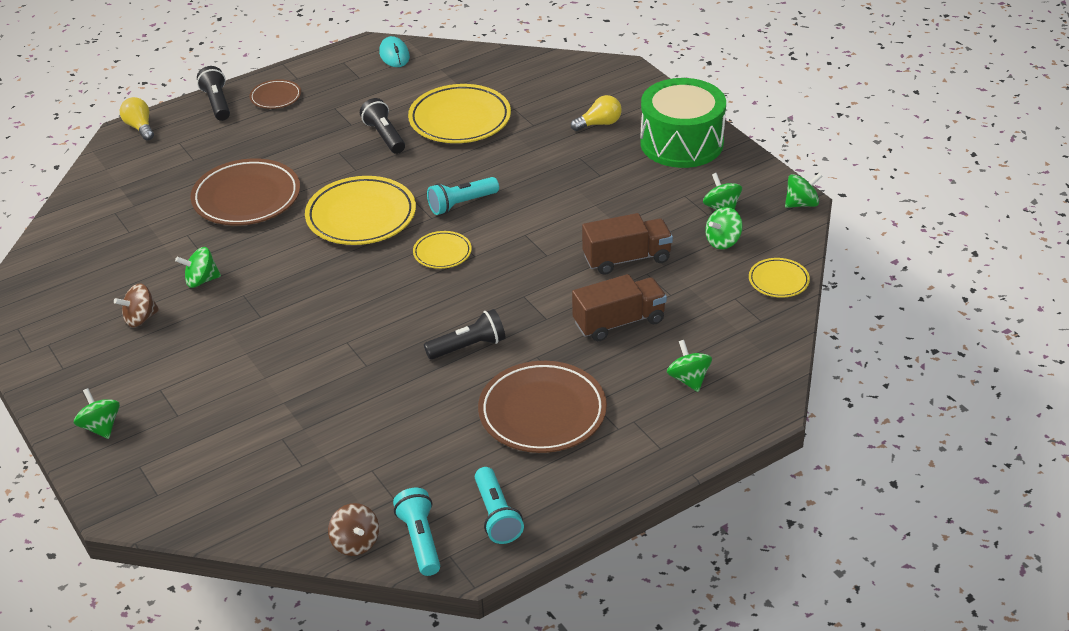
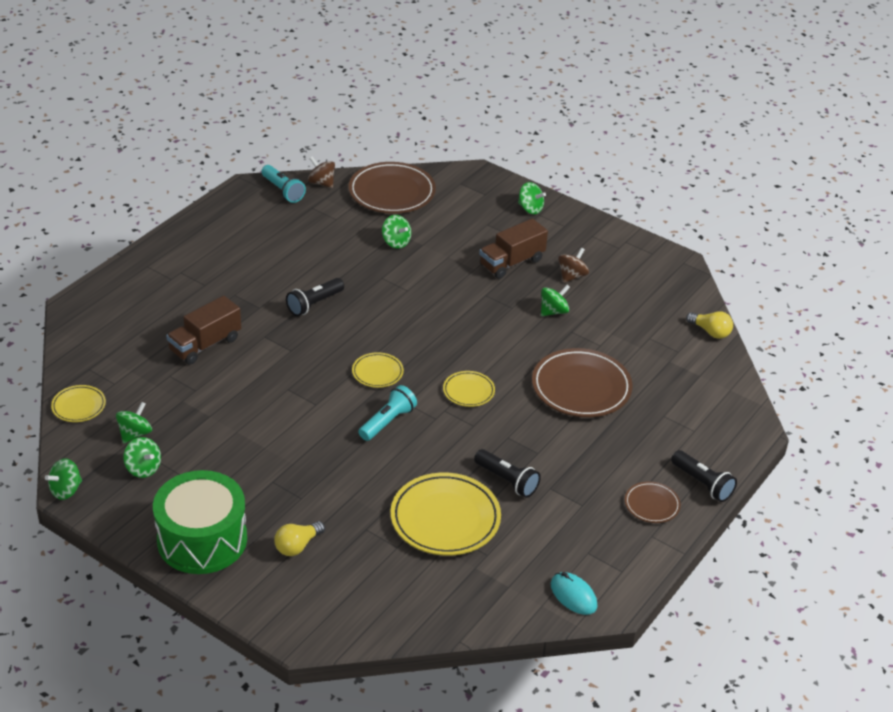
camera: 155 degrees right, 0 degrees up
yellow light bulb [120,97,154,140] -> yellow light bulb moved to [686,311,733,339]
yellow plate [305,176,416,245] -> yellow plate [443,371,495,407], size x0.52
turquoise flashlight [475,467,524,544] -> none
brown plate [478,361,607,453] -> brown plate moved to [349,162,436,214]
brown truck [582,213,673,275] -> brown truck moved to [479,218,548,279]
green spinning top [667,340,712,392] -> green spinning top moved to [382,215,411,249]

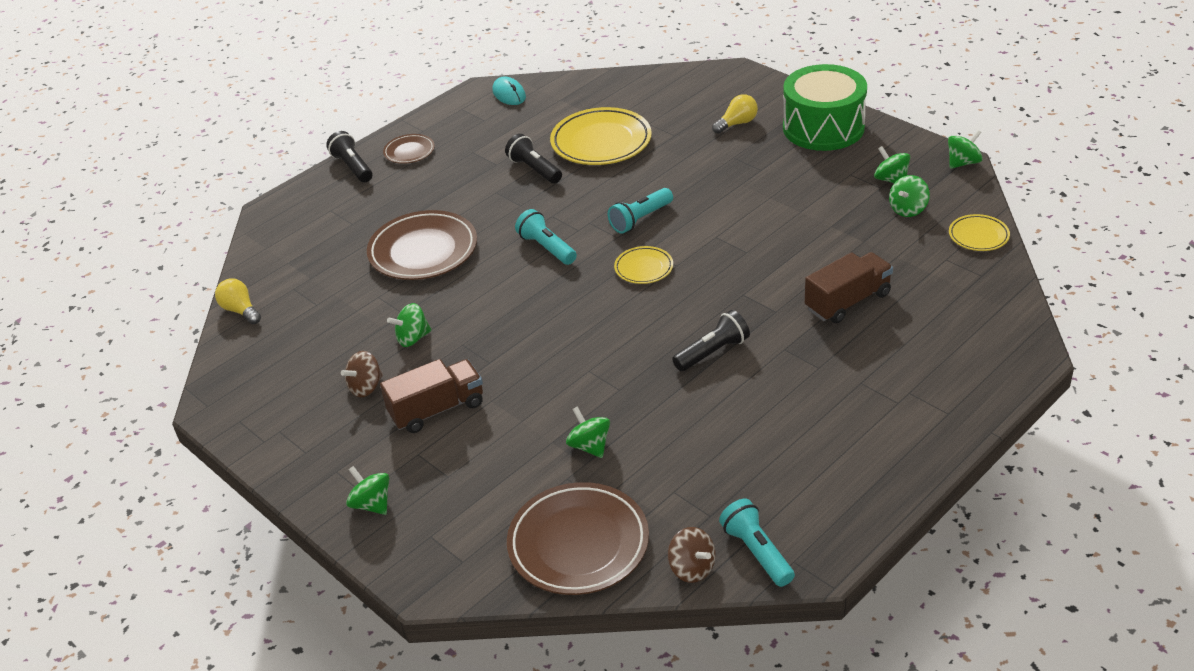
camera: 165 degrees left, 0 degrees up
yellow plate [443,371,495,407] -> turquoise flashlight [515,209,577,265]

